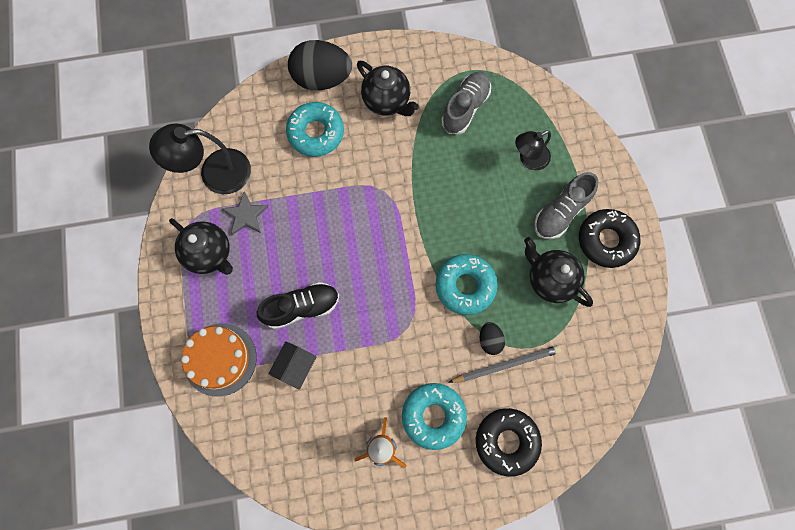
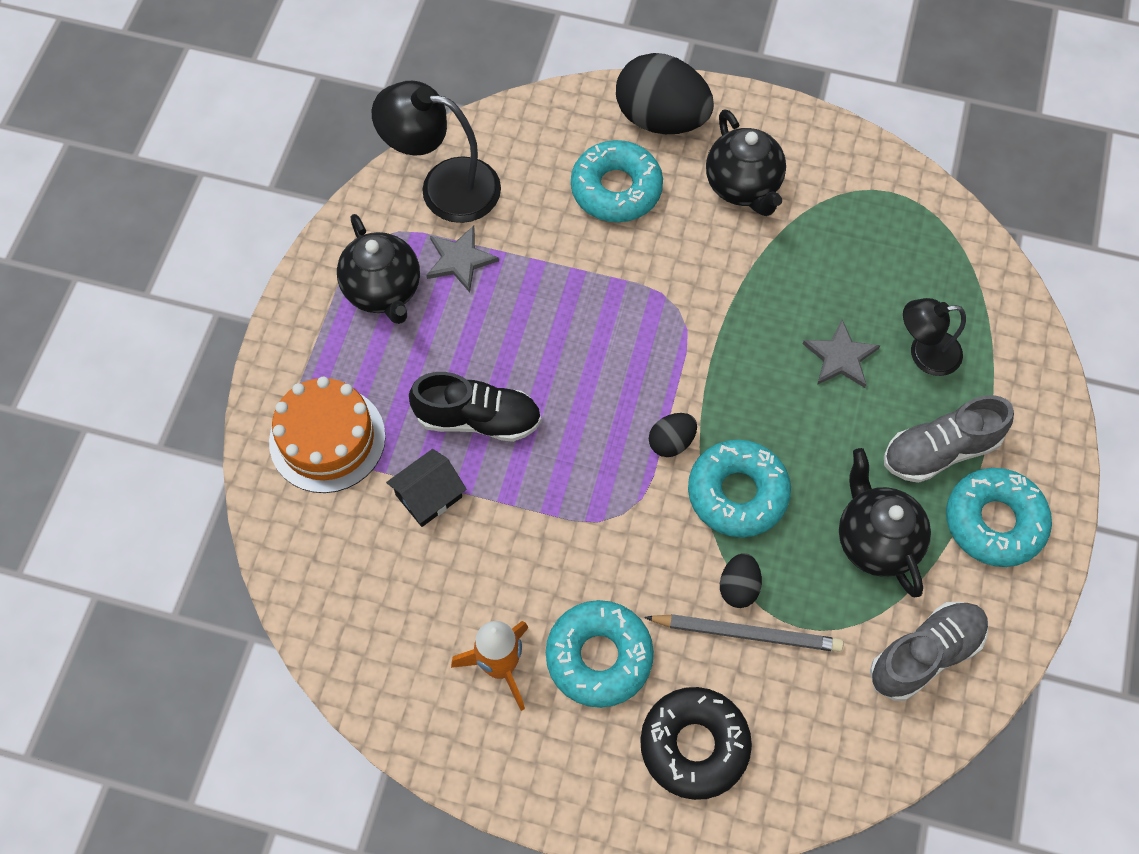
camera: 25 degrees right, 10 degrees down
grey shoe [441,72,491,134] -> grey shoe moved to [870,602,989,701]
black donut [579,209,640,268] -> turquoise donut [946,468,1052,567]
none -> black egg [649,413,697,457]
none -> grey star [803,319,880,388]

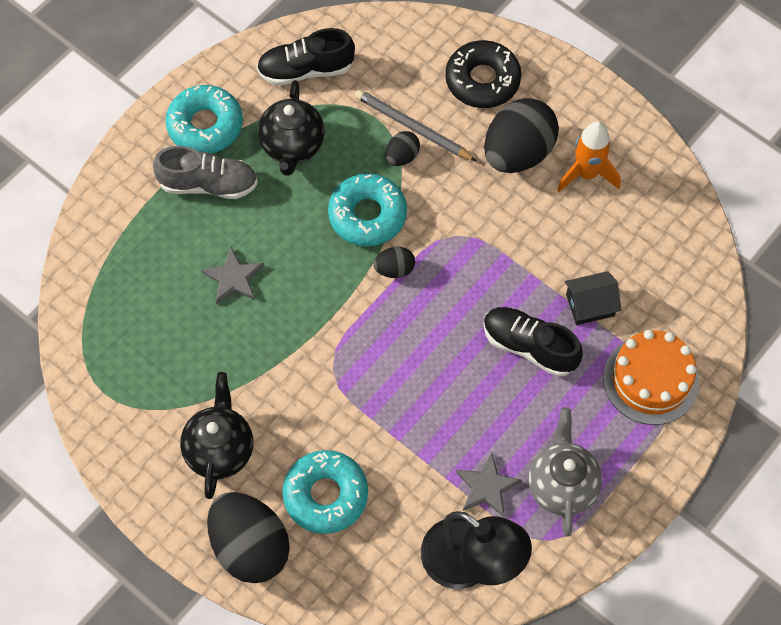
camera: 155 degrees left, 0 degrees up
black teapot [337,214,420,324] -> grey teapot [528,407,602,537]
turquoise donut [546,600,654,708] -> black egg [484,98,559,173]
grey shoe [870,602,989,701] -> black shoe [257,28,355,86]
black lamp [903,298,966,376] -> none

